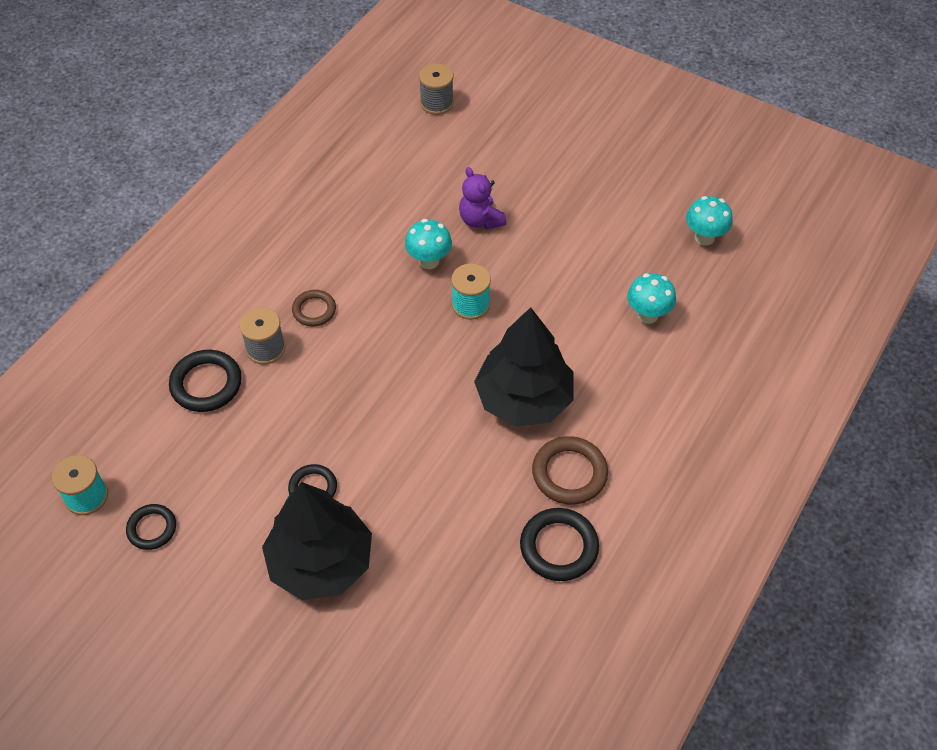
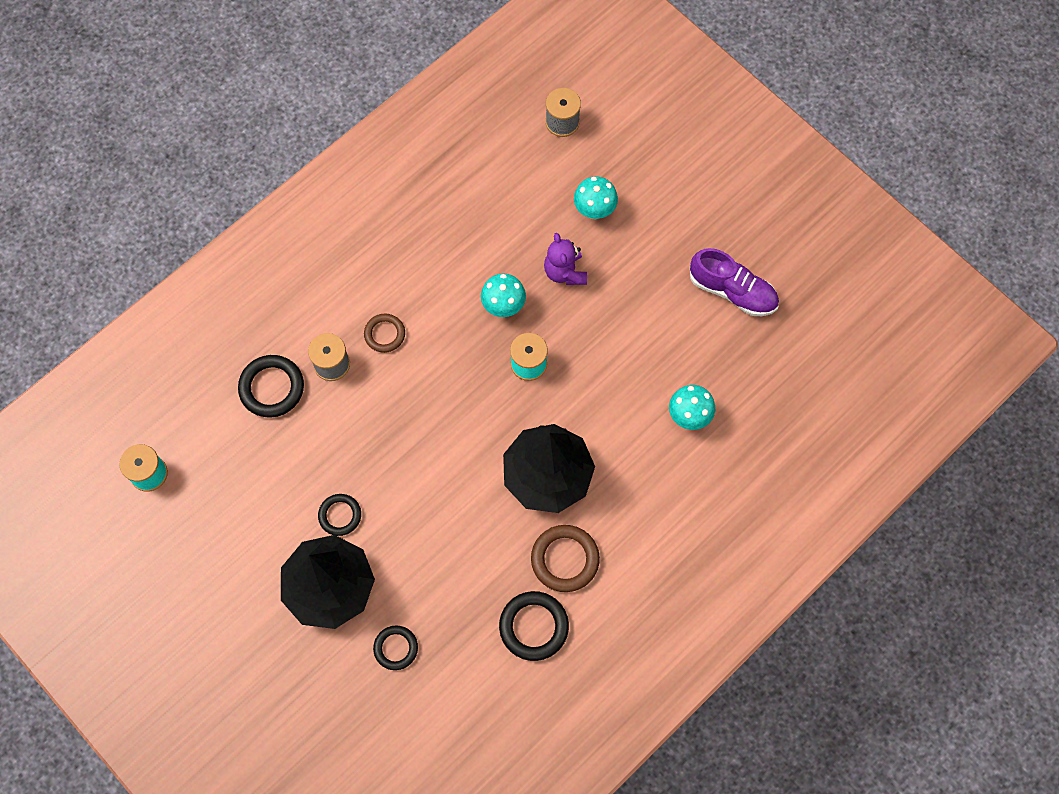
camera: 15 degrees right, 15 degrees up
black ring [126,504,176,550] -> black ring moved to [373,626,418,670]
turquoise mushroom [686,196,733,246] -> turquoise mushroom moved to [574,176,618,219]
none -> purple shoe [690,248,779,316]

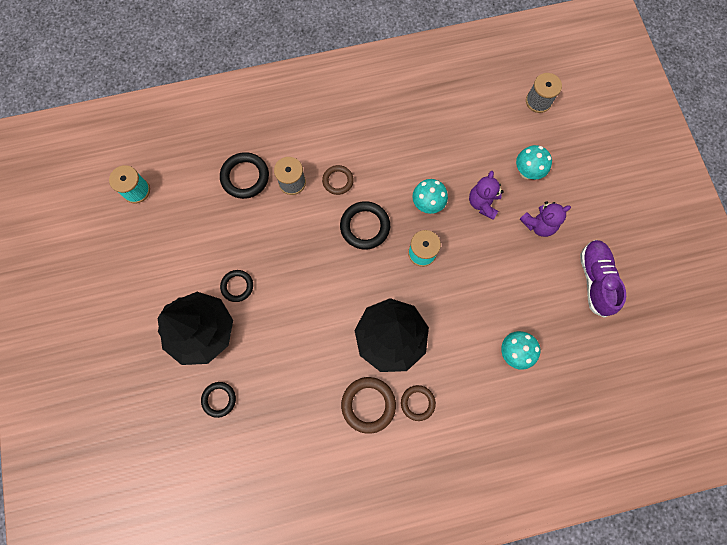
camera: 30 degrees right, 5 degrees up
black ring [499,591,569,661] -> black ring moved to [340,201,390,250]
purple shoe [690,248,779,316] -> purple shoe turned 150 degrees counterclockwise [580,240,626,318]
none -> brown ring [401,385,436,421]
none -> purple teddy bear [520,201,571,237]

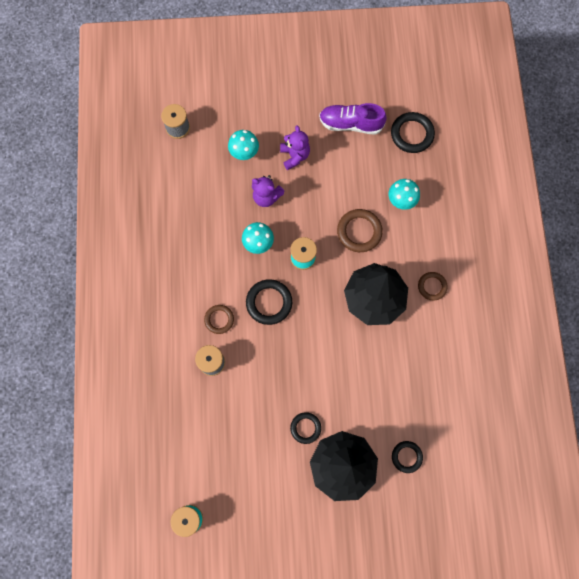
camera: 80 degrees left, 0 degrees up
black ring [220,152,269,199] -> black ring moved to [391,112,435,153]
brown ring [341,377,396,434] -> brown ring moved to [337,209,383,252]

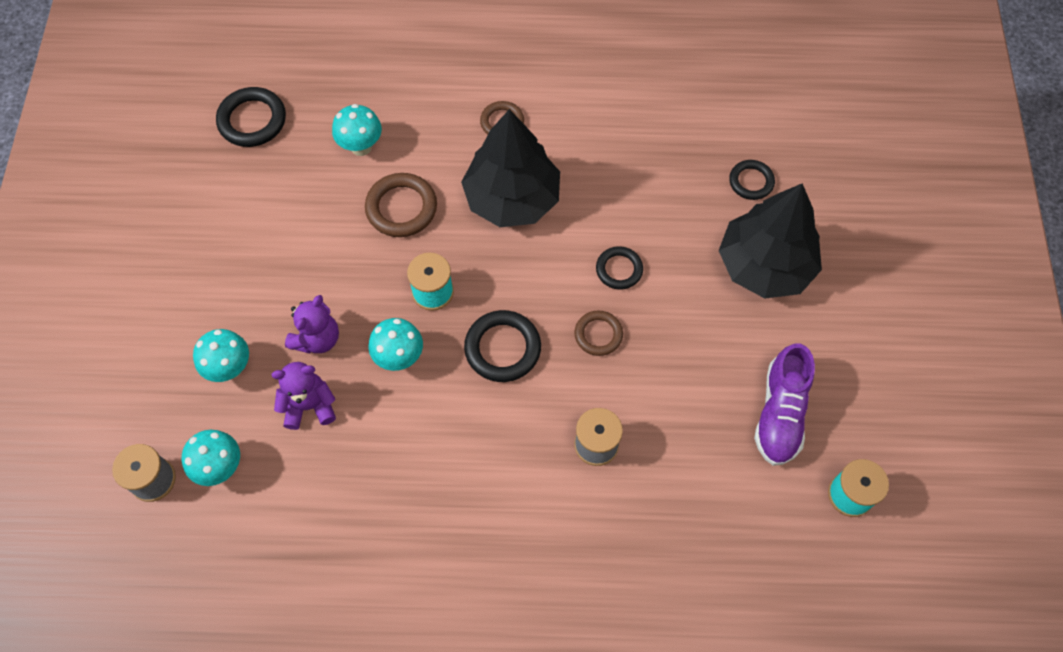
camera: 85 degrees left, 10 degrees down
brown ring [204,305,234,334] -> brown ring moved to [574,310,623,356]
purple teddy bear [280,125,310,170] -> purple teddy bear moved to [272,362,336,430]
black ring [290,412,321,444] -> black ring moved to [596,246,643,290]
purple shoe [319,103,387,135] -> purple shoe moved to [754,343,815,466]
none -> turquoise mushroom [182,430,240,486]

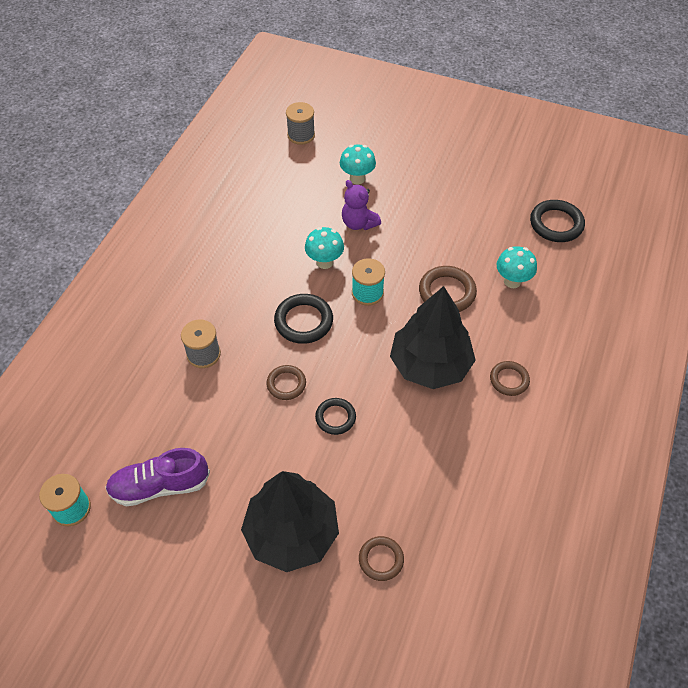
camera: 110 degrees right, 10 degrees down
turquoise mushroom [182,430,240,486] -> none
purple teddy bear [272,362,336,430] -> none
black ring [729,160,775,200] -> brown ring [359,536,404,581]
purple shoe [754,343,815,466] -> purple shoe turned 45 degrees counterclockwise [105,448,210,507]

